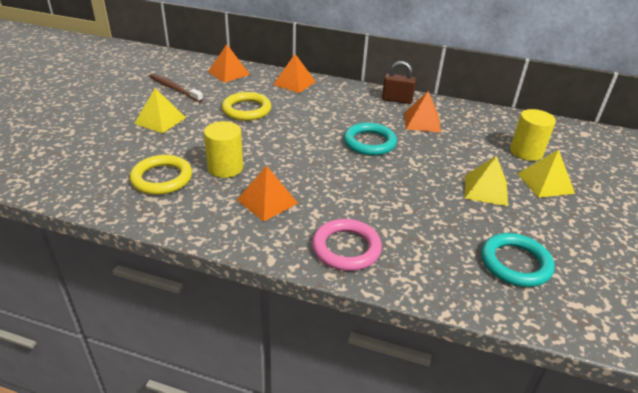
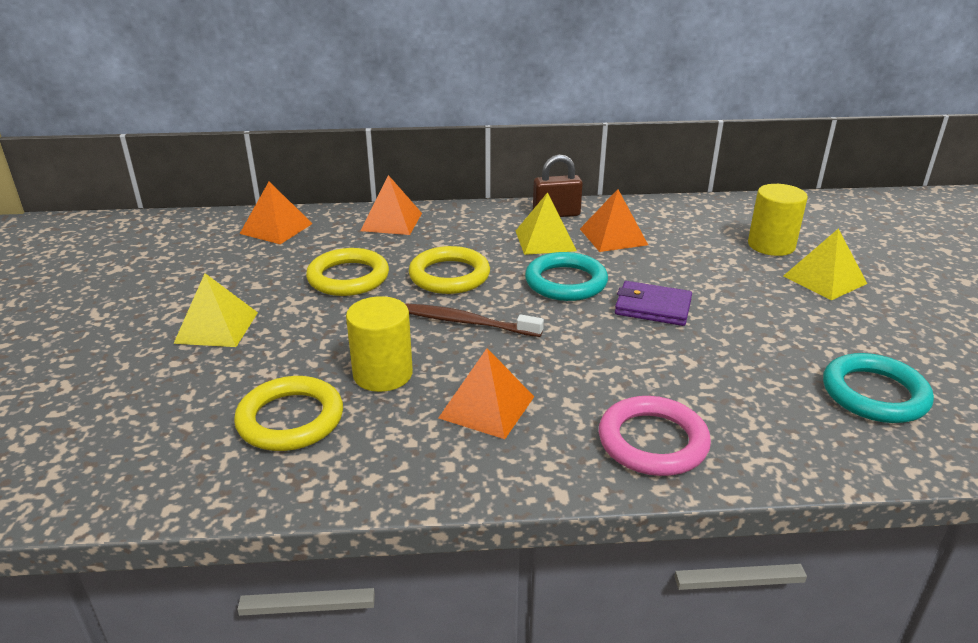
camera: 20 degrees left, 5 degrees down
brown toothbrush [149,74,203,102] -> brown toothbrush moved to [405,303,544,337]
yellow pyramid [465,156,508,206] -> yellow pyramid moved to [516,192,577,255]
none -> yellow ring [408,246,490,294]
none -> purple wallet [615,281,692,326]

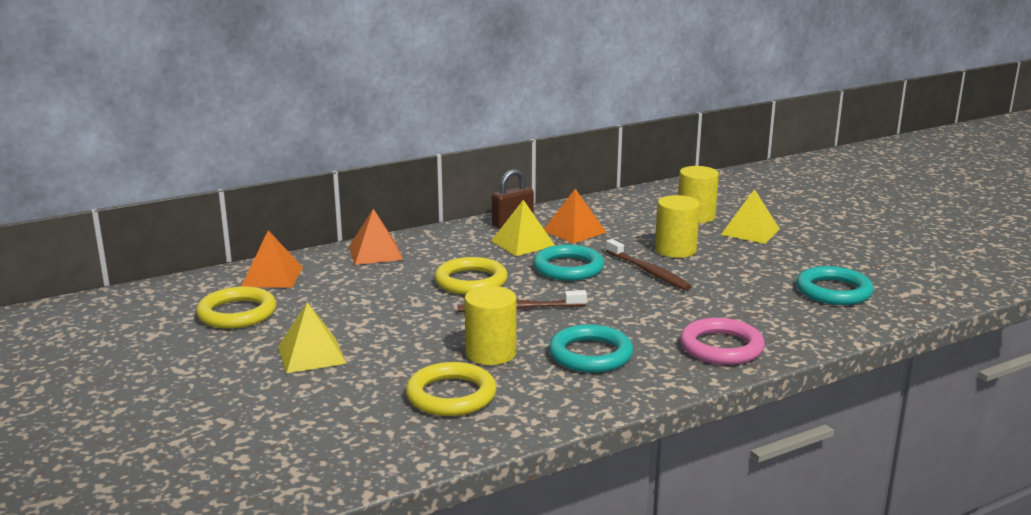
camera: 25 degrees left, 10 degrees down
yellow ring [306,248,389,296] -> yellow ring moved to [196,286,276,329]
orange pyramid [438,348,534,439] -> turquoise ring [549,324,633,373]
purple wallet [615,281,692,326] -> brown toothbrush [605,239,692,291]
none -> yellow cylinder [655,195,700,258]

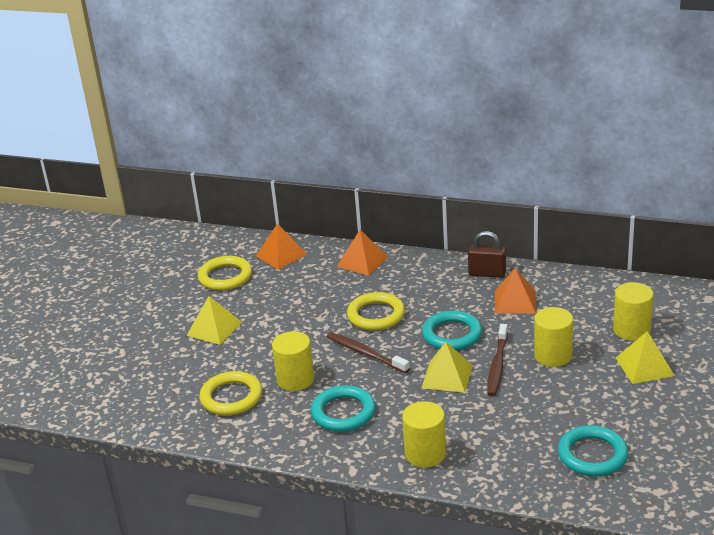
camera: 50 degrees right, 10 degrees up
yellow pyramid [491,200,555,256] -> yellow pyramid moved to [421,342,473,393]
pink ring [680,318,765,365] -> yellow cylinder [402,401,446,467]

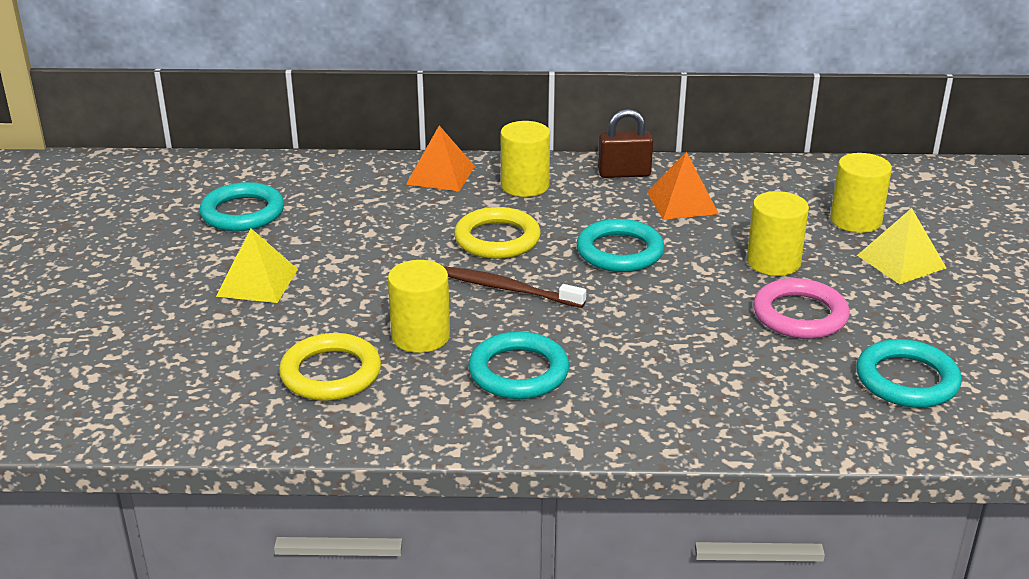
camera: 20 degrees left, 0 degrees up
yellow ring [198,256,252,291] -> turquoise ring [199,182,284,231]
orange pyramid [256,223,307,270] -> none
yellow cylinder [402,401,446,467] -> yellow cylinder moved to [501,121,550,197]
yellow pyramid [421,342,473,393] -> none
brown toothbrush [487,324,508,396] -> none
none -> pink ring [753,278,850,339]

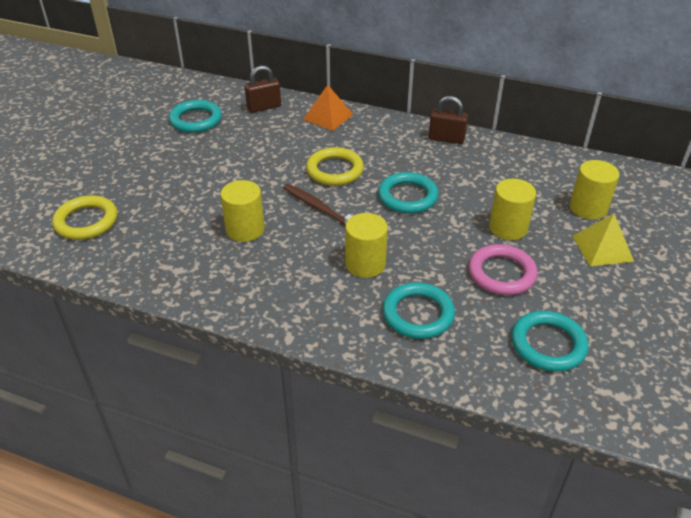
camera: 20 degrees right, 10 degrees up
yellow pyramid [216,228,298,303] -> none
yellow ring [279,333,381,401] -> yellow ring moved to [52,195,117,240]
turquoise ring [468,331,569,399] -> turquoise ring moved to [383,282,455,339]
yellow cylinder [501,121,550,197] -> yellow cylinder moved to [345,213,388,278]
orange pyramid [647,152,719,220] -> none
none -> brown padlock [244,65,281,113]

